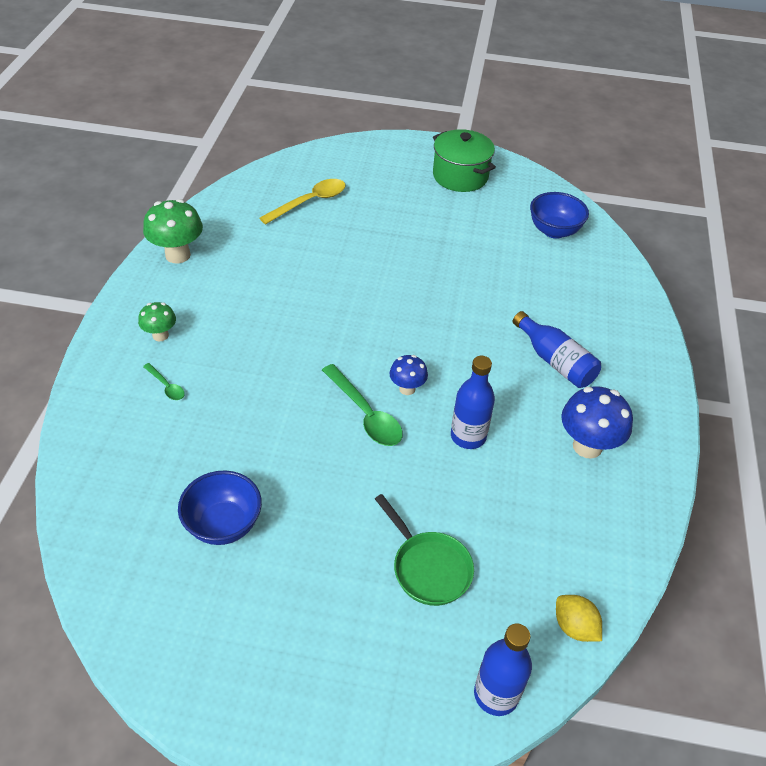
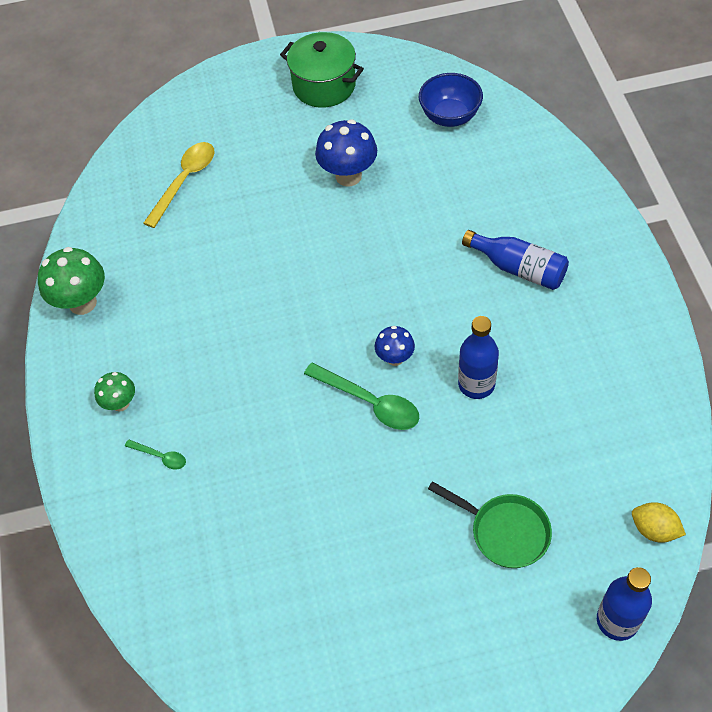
camera: 15 degrees left, 10 degrees up
blue bowl [178,471,262,545] -> none
blue mushroom [561,386,633,459] -> blue mushroom moved to [315,119,377,186]

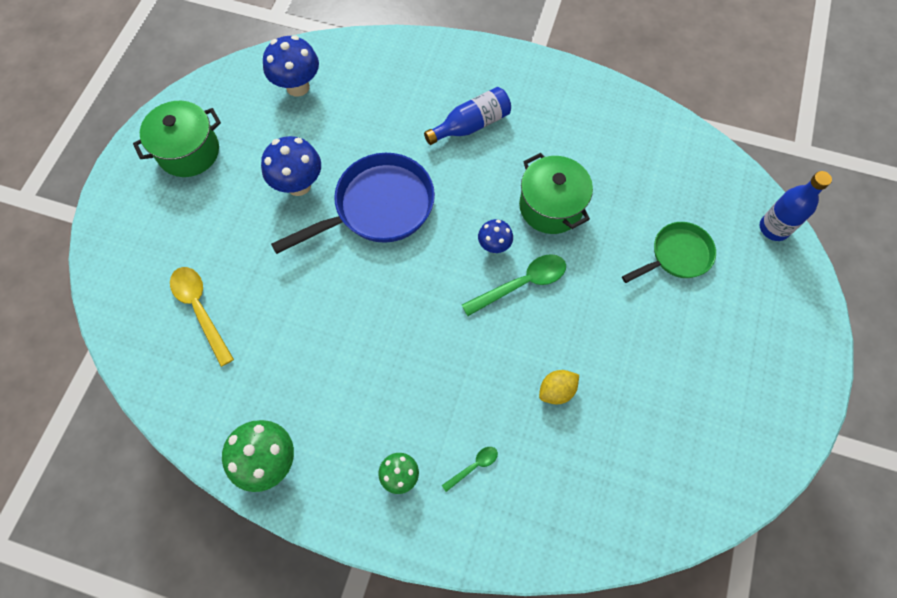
camera: 65 degrees left, 10 degrees up
blue bowl [419,73,483,127] -> blue mushroom [263,35,319,97]
blue bottle [458,316,499,399] -> green pot [519,153,593,234]
yellow lemon [632,502,686,543] -> yellow lemon moved to [539,370,579,404]
none -> blue pan [271,153,435,254]

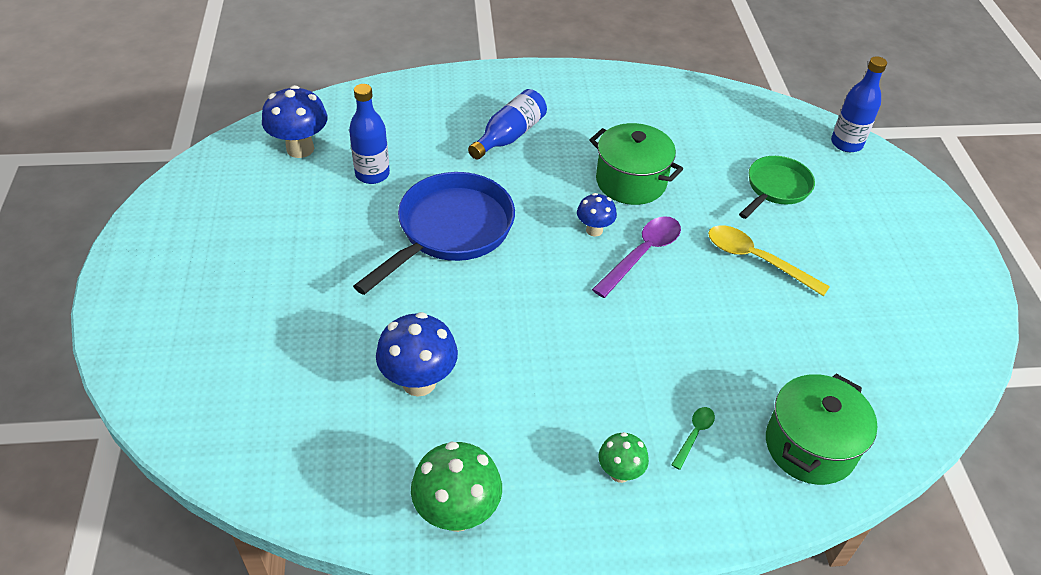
camera: 25 degrees left, 20 degrees down
green pot [133,101,221,177] -> green pot moved to [766,374,878,485]
yellow spoon [170,267,234,367] -> yellow spoon moved to [708,225,830,296]
blue mushroom [261,136,321,196] -> blue mushroom moved to [376,312,458,397]
green spoon [462,254,566,316] -> purple spoon [592,216,681,298]
yellow lemon [539,370,579,404] -> none
none -> blue bottle [349,84,390,184]

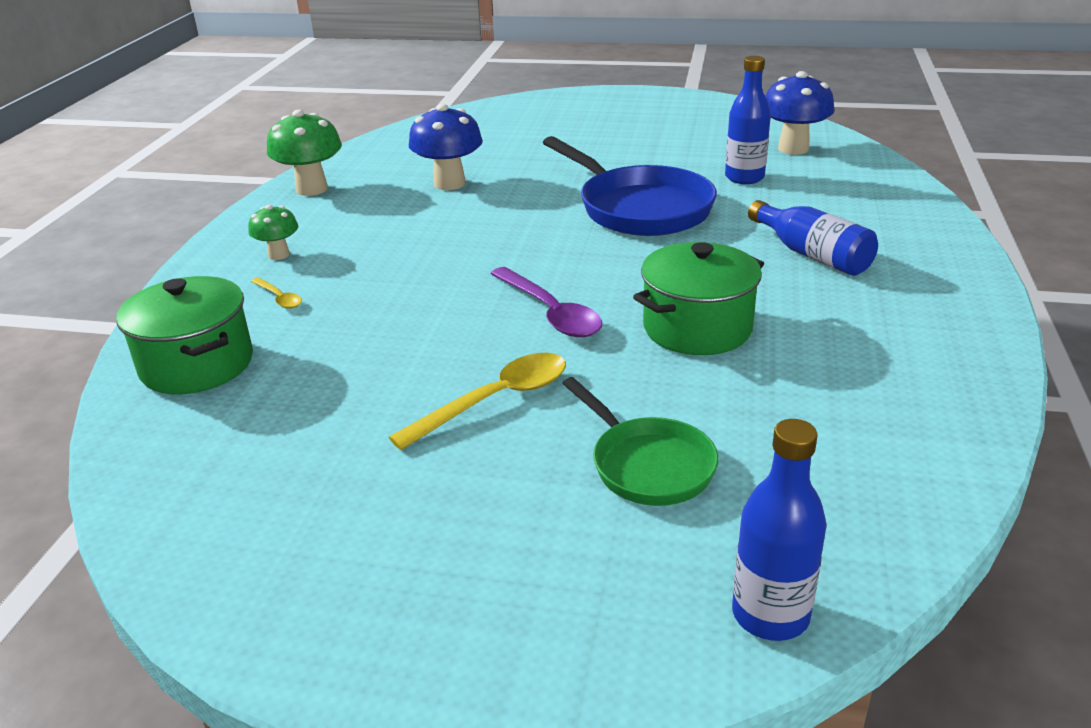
camera: 110 degrees right, 15 degrees down
blue mushroom [577,193,617,237] -> none
green spoon [672,407,715,470] -> yellow spoon [251,277,302,309]

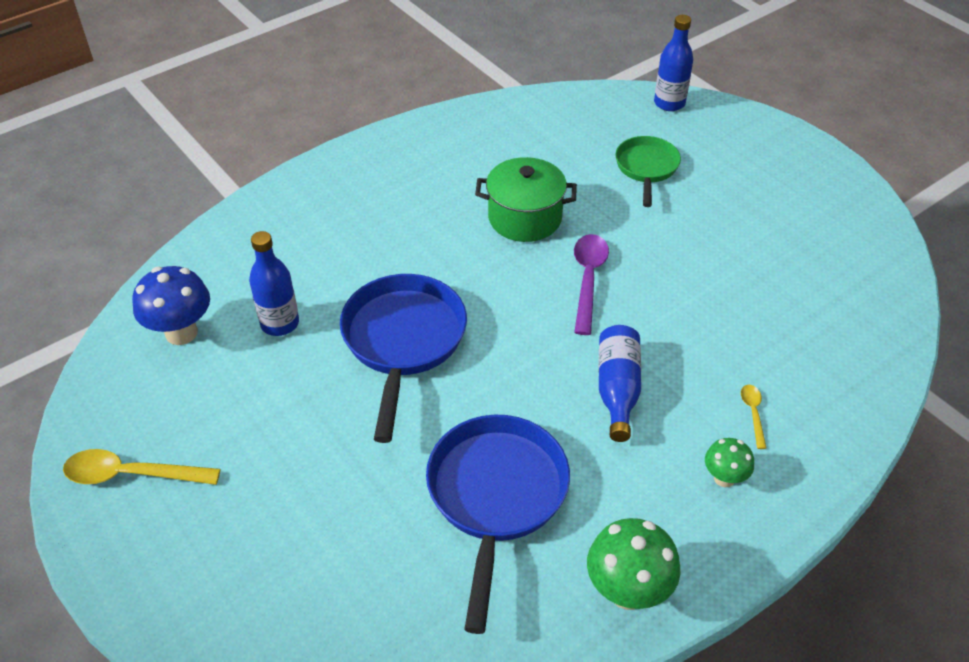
camera: 140 degrees left, 15 degrees up
green pot [116,276,253,394] -> none
yellow spoon [389,353,566,450] -> yellow spoon moved to [63,449,220,485]
blue mushroom [409,104,483,190] -> blue pan [426,415,570,634]
blue bottle [748,200,878,276] -> blue bottle moved to [599,325,641,442]

